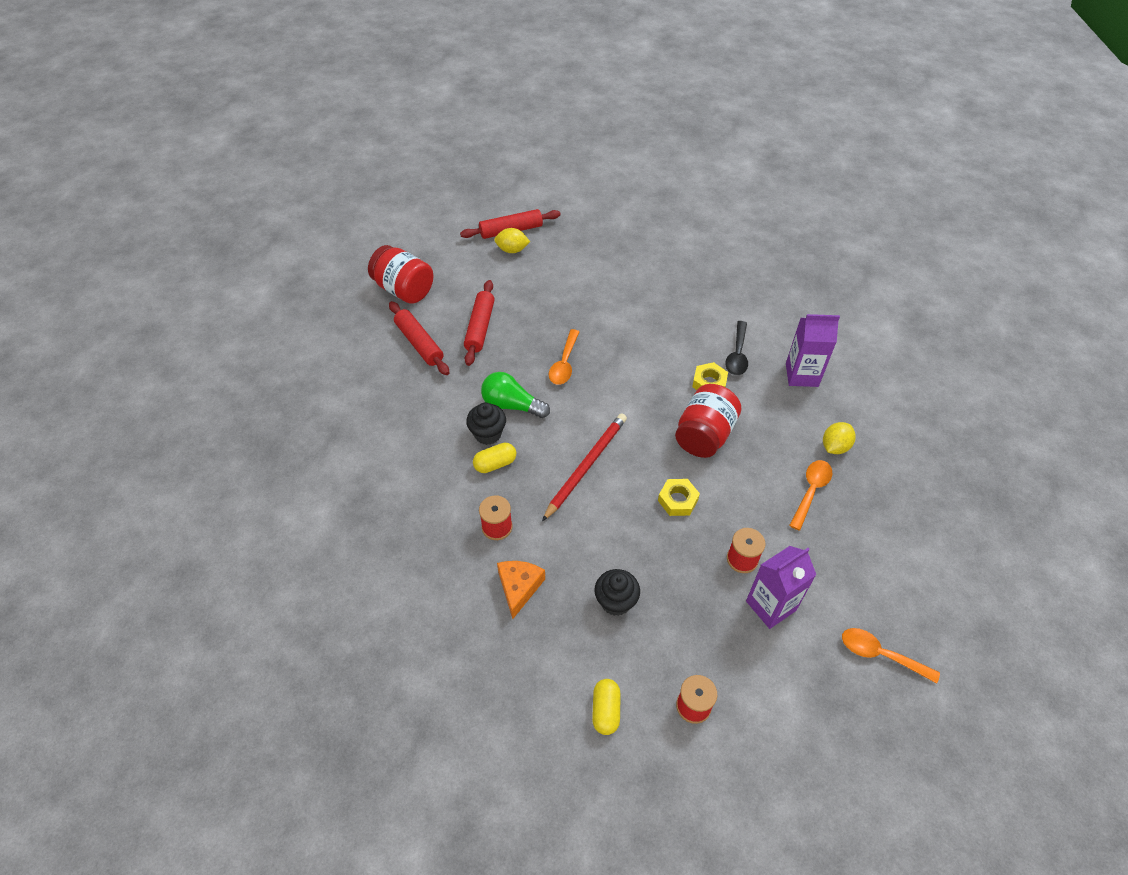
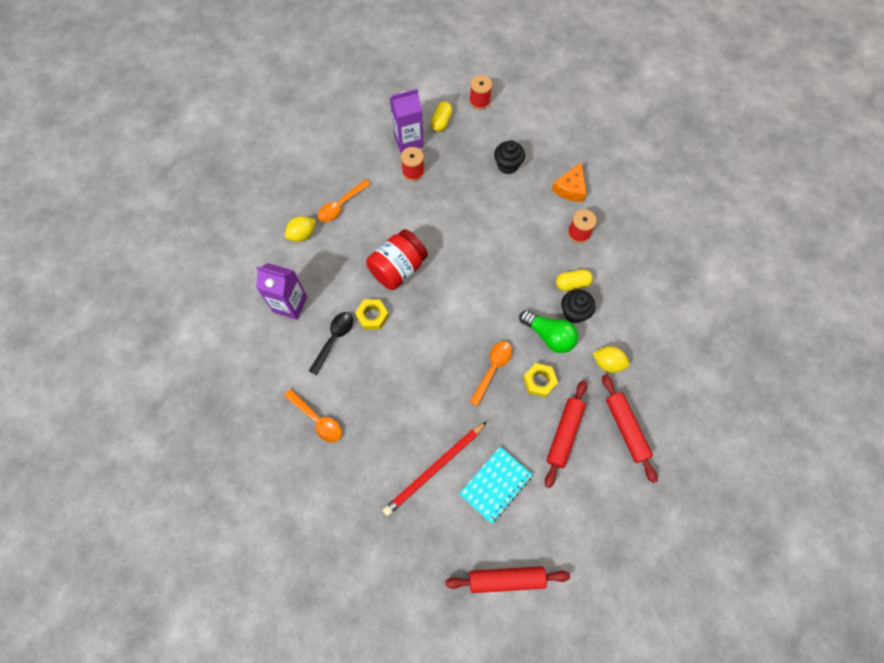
camera: 165 degrees left, 15 degrees up
red jar [368,245,433,304] -> none
yellow lemon [494,228,530,253] -> yellow lemon moved to [593,346,630,373]
red pencil [542,413,627,521] -> red pencil moved to [383,422,487,516]
yellow capsule [592,679,621,735] -> yellow capsule moved to [431,102,452,132]
yellow nut [658,479,700,516] -> yellow nut moved to [523,363,558,397]
orange spoon [842,628,940,683] -> orange spoon moved to [284,389,342,443]
none -> turquoise notebook [459,446,533,524]

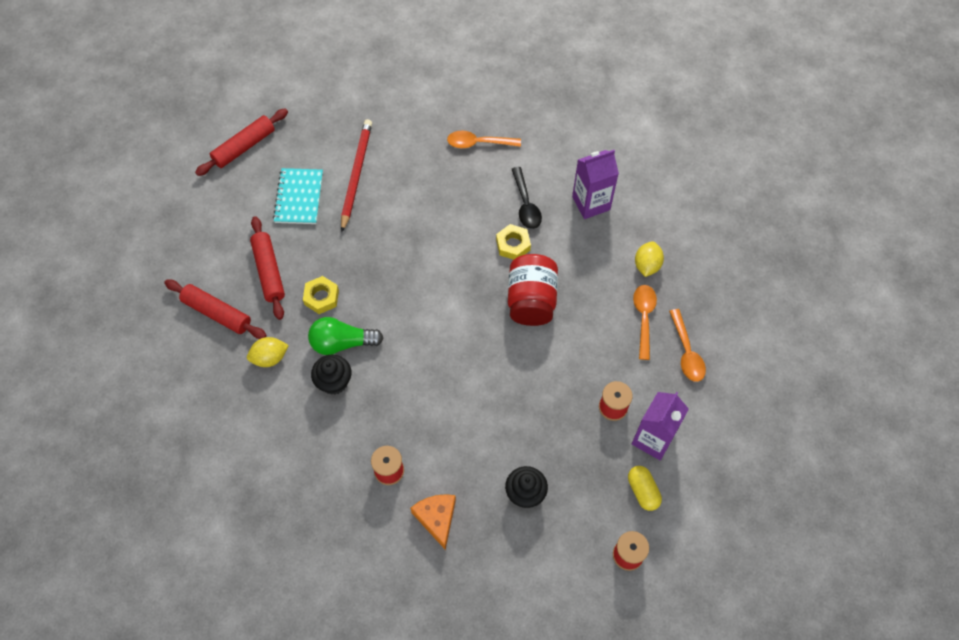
camera: 140 degrees right, 5 degrees down
orange spoon [470,341,512,406] -> orange spoon moved to [669,309,706,382]
yellow capsule [556,270,593,291] -> none

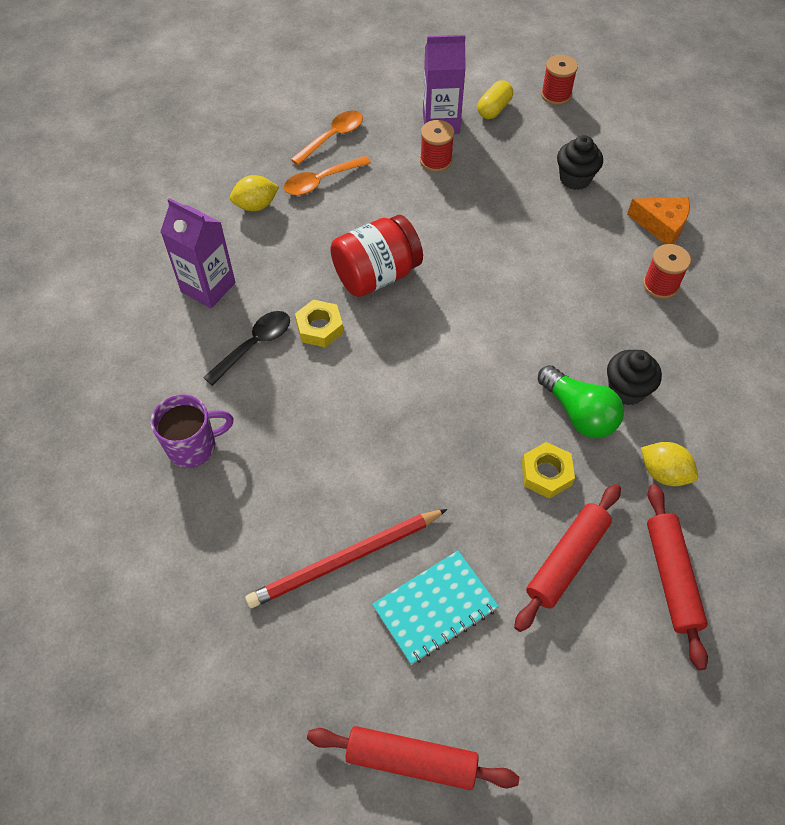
camera: 125 degrees left, 5 degrees down
orange cheese [410,494,456,550] -> orange cheese turned 105 degrees counterclockwise [627,197,690,244]
orange spoon [447,131,521,148] -> purple mug [151,394,234,468]

